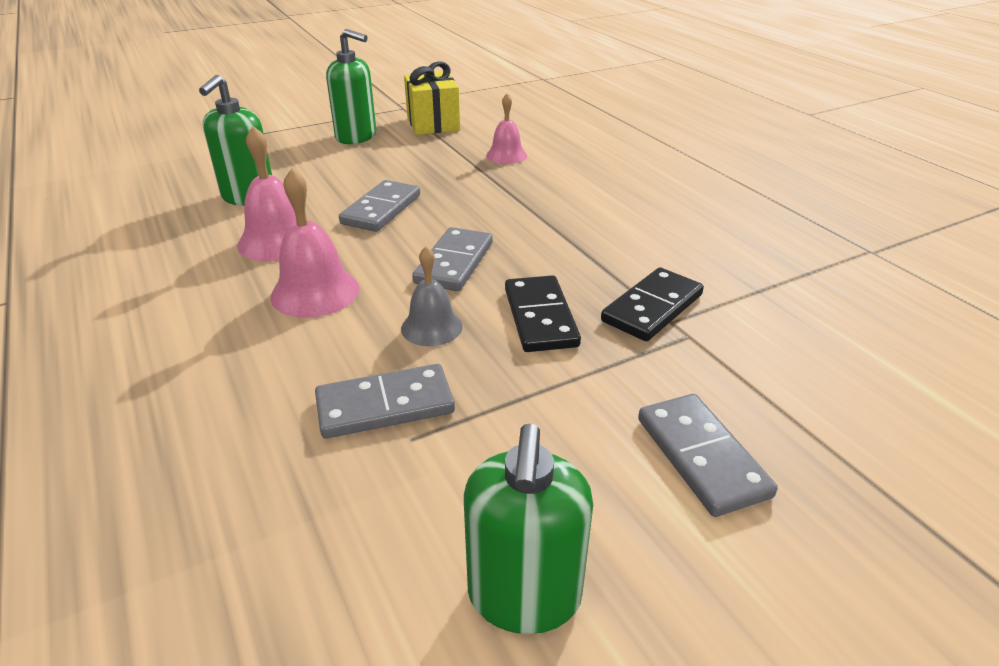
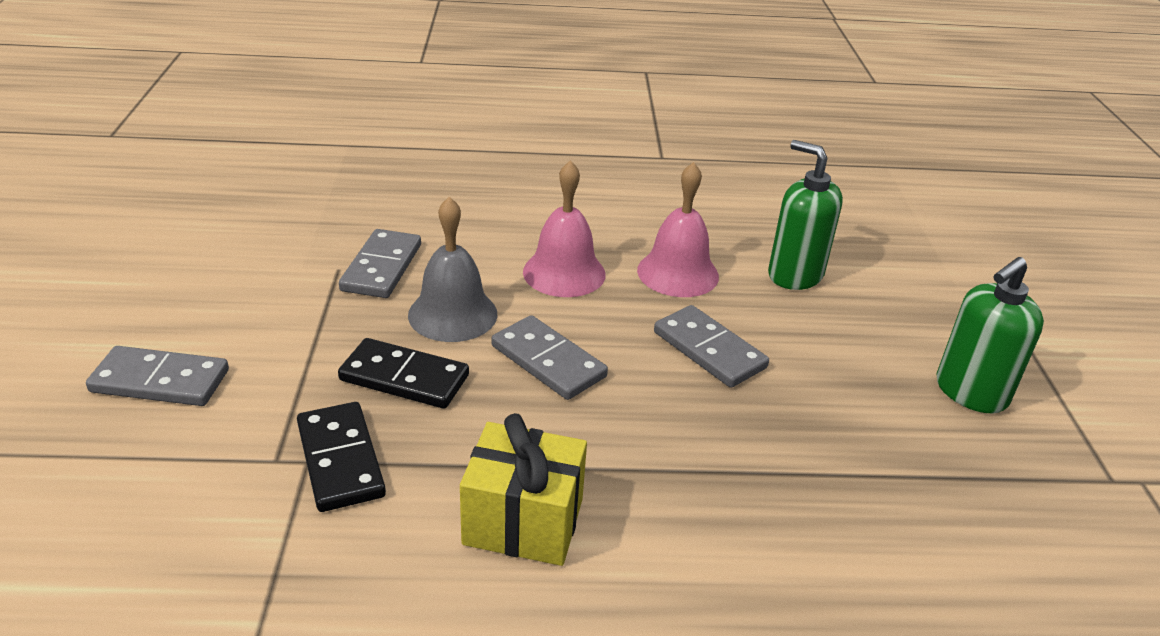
camera: 115 degrees right, 0 degrees up
grey bell [401,246,463,346] -> grey bell [408,197,497,342], size x1.52
yellow gift [404,61,460,135] -> yellow gift moved to [460,413,587,566]
green soap dispenser [464,423,593,634] -> none
pink bell [486,93,527,164] -> none

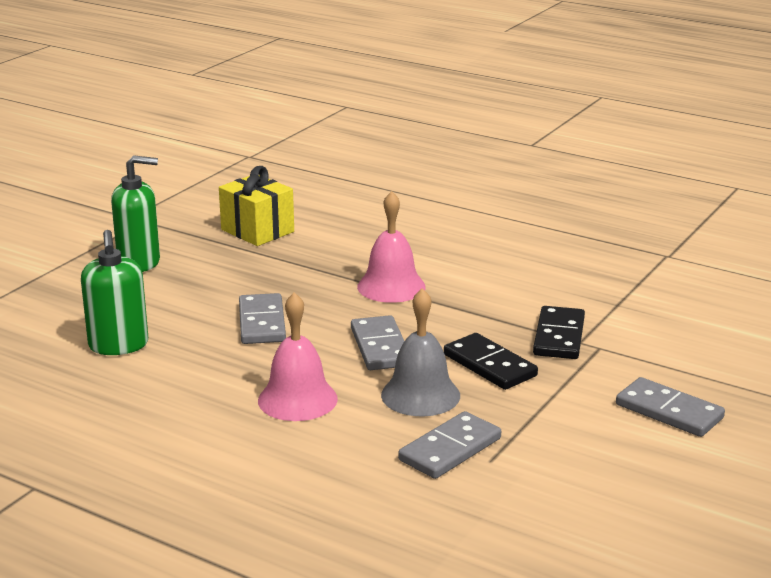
camera: 145 degrees left, 10 degrees down
yellow gift [460,413,587,566] -> yellow gift moved to [219,166,294,246]
pink bell [637,162,719,297] -> pink bell moved to [357,191,426,303]

